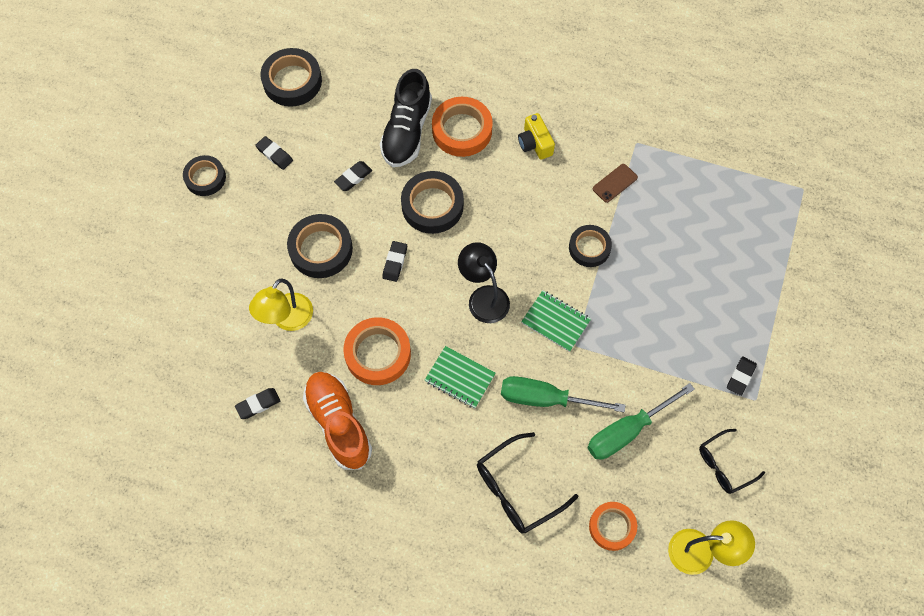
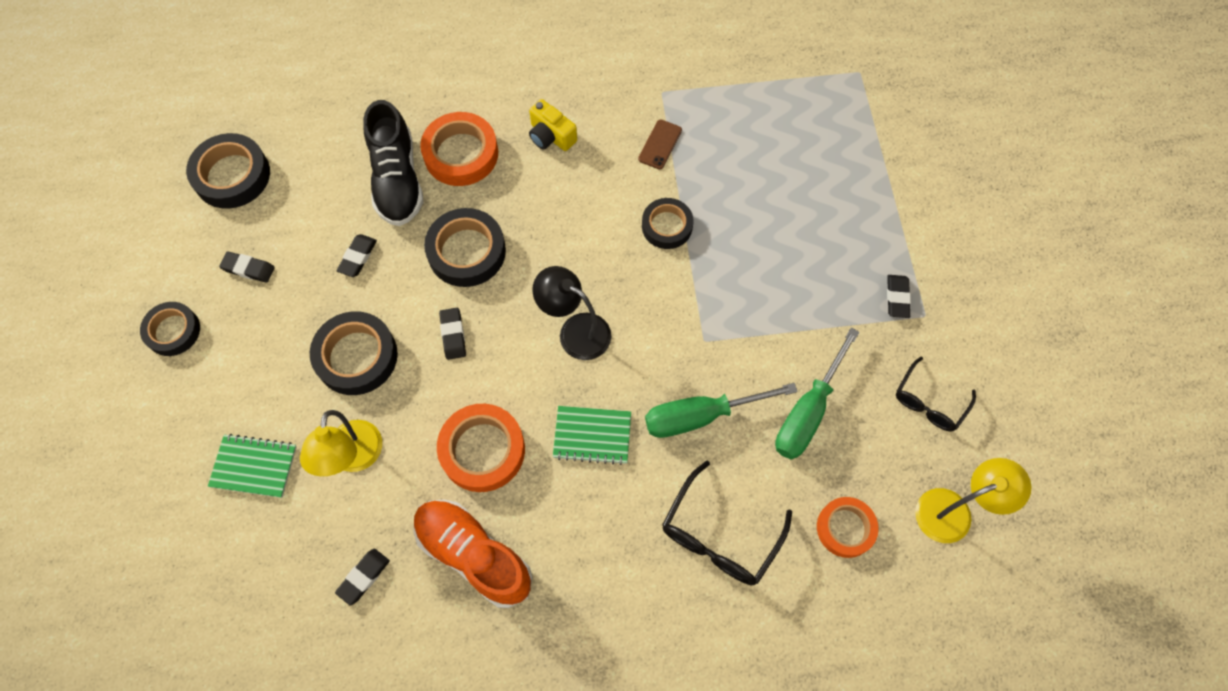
camera: 25 degrees left, 0 degrees up
green notebook [521,290,591,352] -> green notebook moved to [208,434,297,498]

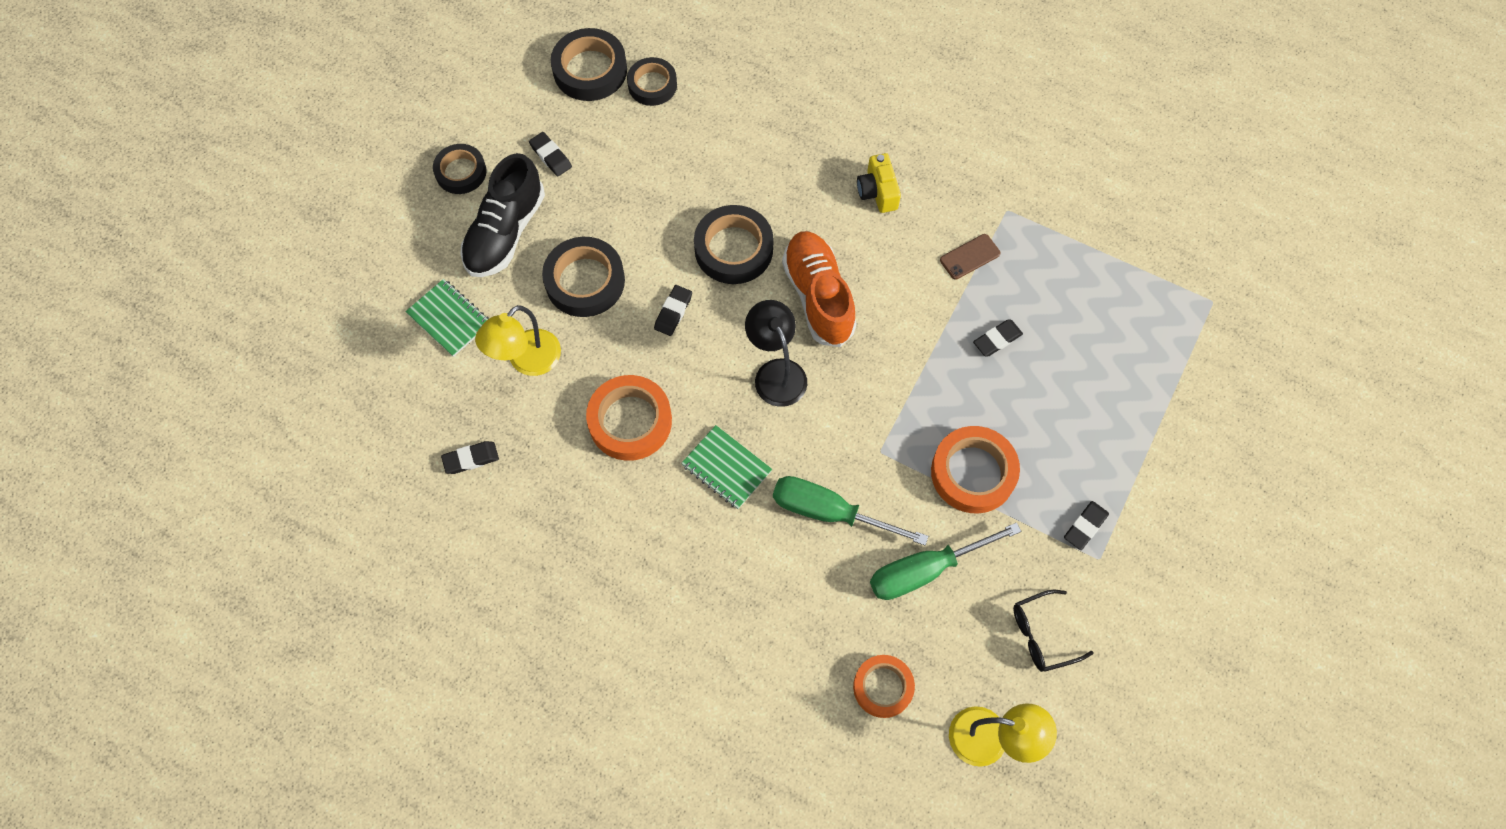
camera: 35 degrees right, 0 degrees up
black eraser [337,234,377,277] -> black eraser moved to [973,319,1023,357]
black shoe [363,100,424,226] -> black shoe moved to [460,153,545,277]
orange shoe [413,500,533,608] -> orange shoe moved to [782,231,857,347]
orange tape [420,112,498,186] -> orange tape moved to [931,426,1020,513]
black tape [642,198,693,249] -> black tape moved to [627,57,677,106]
black glasses [662,460,792,585] -> none

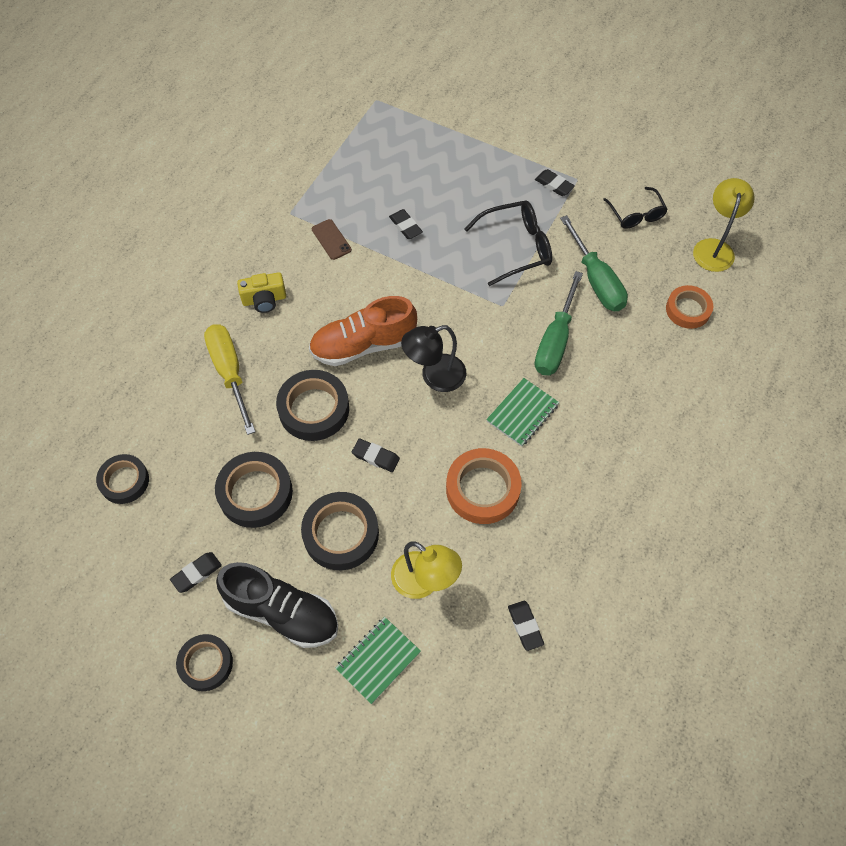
camera: 90 degrees left, 5 degrees down
black tape [551,28,627,101] -> black tape moved to [215,452,293,528]
orange tape [931,426,1020,513] -> black glasses [464,201,552,286]
none -> yellow screwdriver [204,324,255,435]

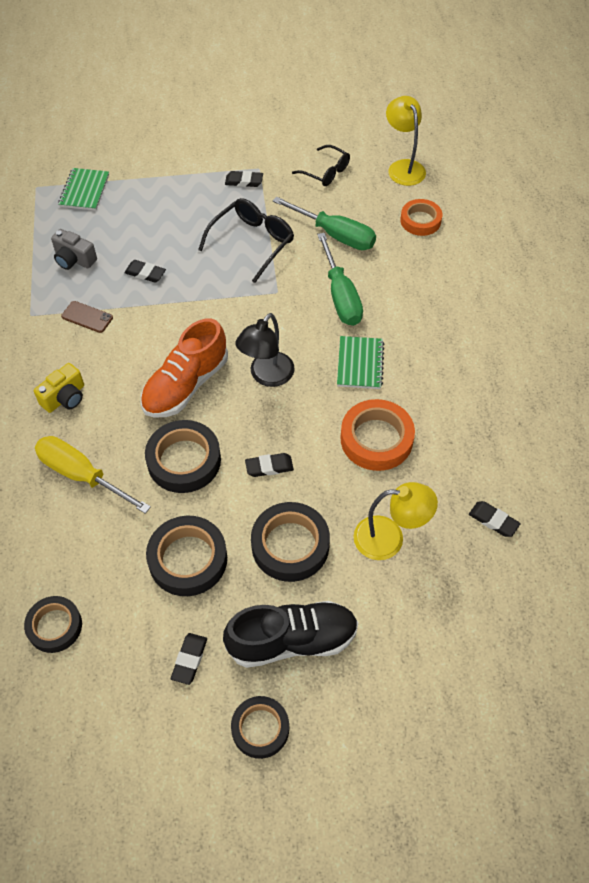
camera: 35 degrees left, 5 degrees down
green notebook [335,617,421,704] -> green notebook moved to [58,168,109,211]
none -> grey camera [51,229,97,270]

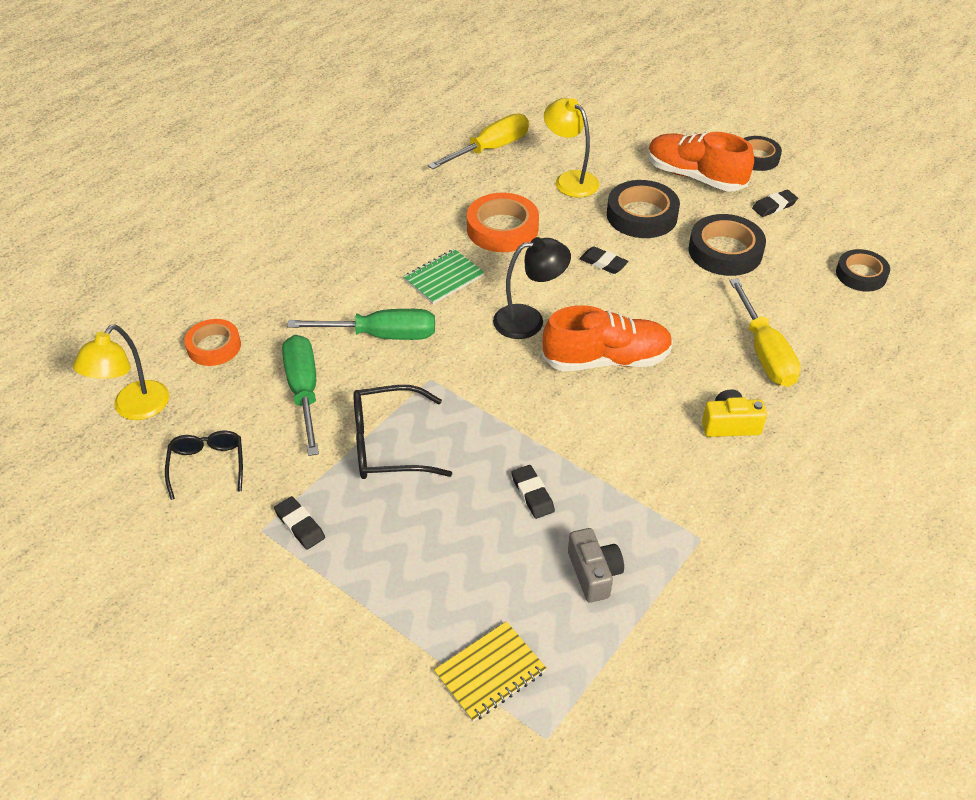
camera: 135 degrees left, 10 degrees down
green notebook [58,168,109,211] -> yellow notebook [434,621,546,722]
brown phone [61,301,113,333] -> none
black tape [145,420,221,493] -> none
black shoe [223,601,358,668] -> orange shoe [648,132,754,191]
green screwdriver [317,233,363,326] -> green screwdriver turned 60 degrees clockwise [287,309,435,340]
black eraser [469,501,521,537] -> yellow screwdriver [428,114,529,169]

